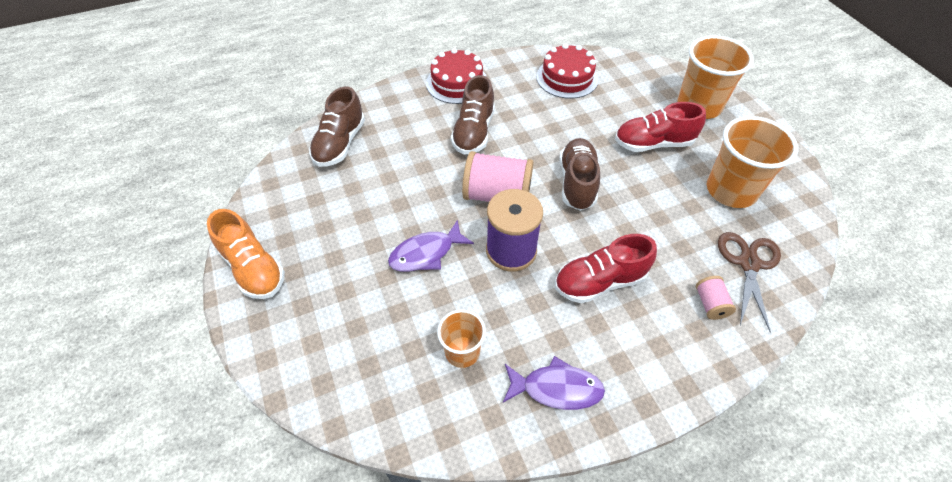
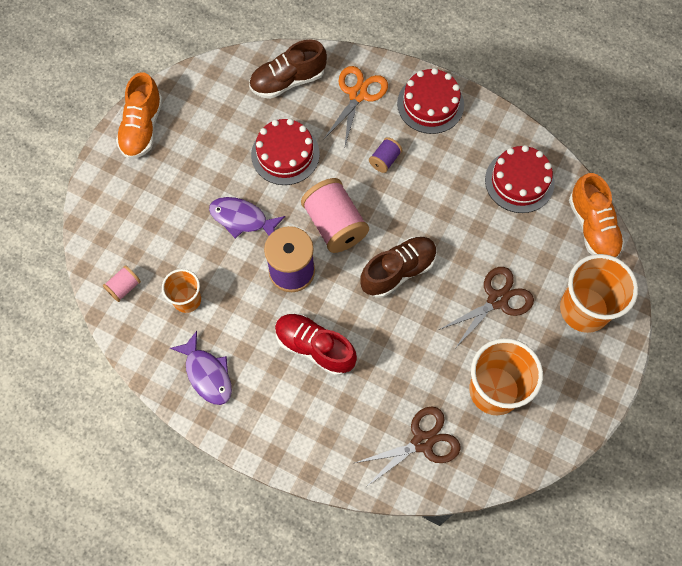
camera: 50 degrees right, 15 degrees up
brown shoe [451,75,495,155] -> purple spool [369,137,402,173]
red shoe [615,102,706,152] -> brown scissors [439,267,534,347]
pink spool [696,276,736,320] -> pink spool moved to [103,265,141,302]
none -> red cake [251,119,320,185]
none -> orange scissors [323,66,388,146]
none -> orange shoe [569,173,625,258]

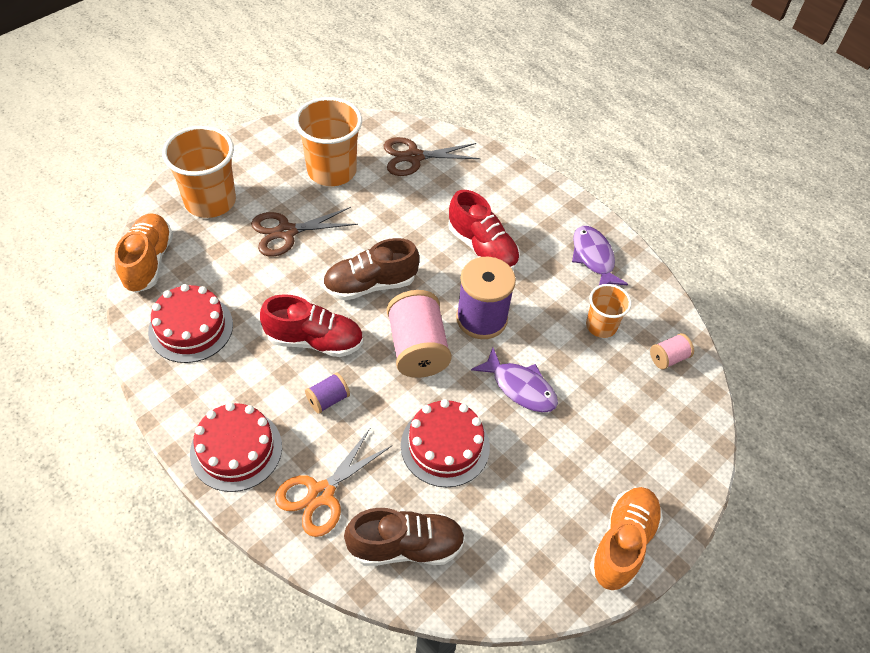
camera: 165 degrees left, 15 degrees down
none -> red shoe [260,294,363,357]

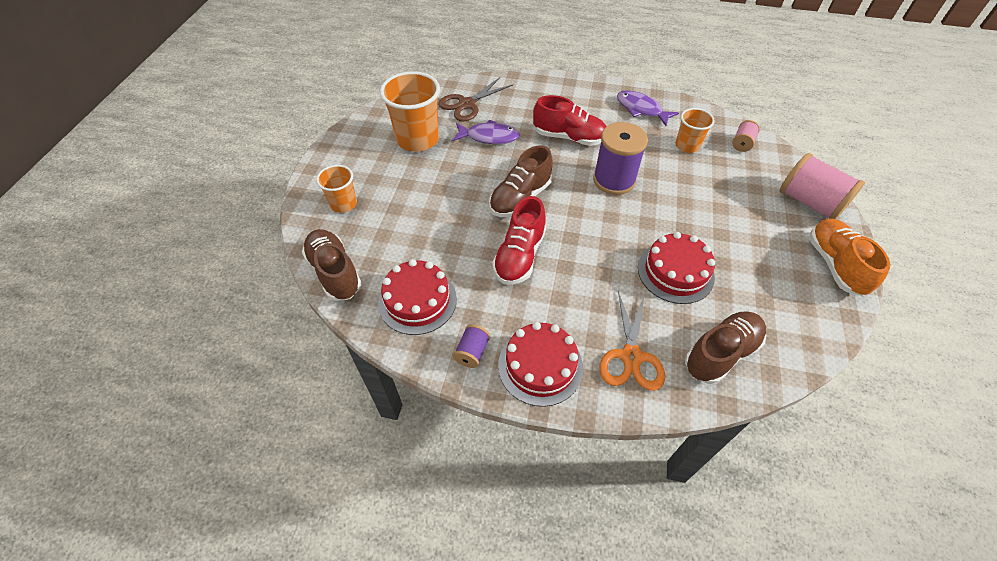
camera: 30 degrees left, 0 degrees up
orange shoe [115,213,173,293] -> brown shoe [302,229,362,301]
orange cup [162,126,236,218] -> orange cup [316,165,357,213], size x0.57
brown scissors [251,207,358,256] -> none
red shoe [260,294,363,357] -> red shoe turned 135 degrees clockwise [492,196,546,285]
purple spool [305,372,350,414] -> purple spool moved to [453,324,490,368]
pink spool [387,290,452,378] -> pink spool moved to [780,153,865,219]
purple fish [471,348,558,412] -> purple fish moved to [453,120,520,144]

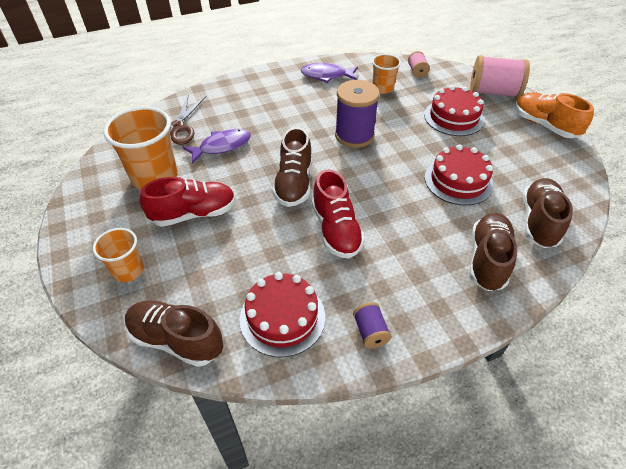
camera: 35 degrees left, 5 degrees down
red cake [498,322,583,407] -> red cake moved to [424,85,484,136]
red shoe [533,95,607,146] -> red shoe moved to [140,177,236,227]
orange scissors [599,291,665,391] -> brown shoe [469,213,518,291]

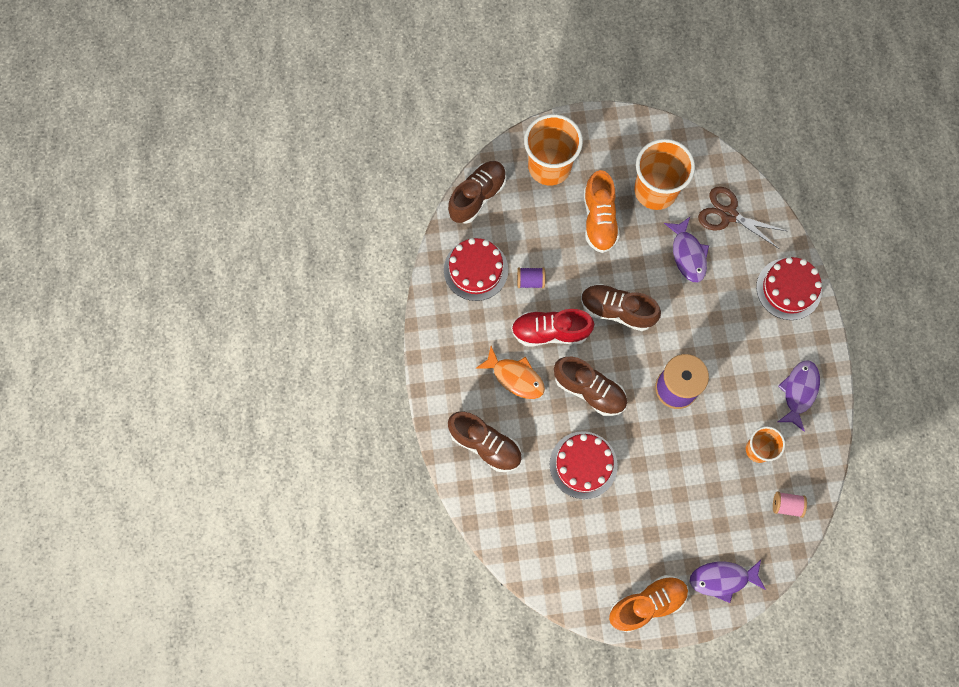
camera: 105 degrees right, 25 degrees up
orange cup [93,228,144,282] -> orange cup [524,114,583,185], size x1.76
red shoe [140,177,236,227] -> orange shoe [584,170,620,253]
purple spool [353,302,392,349] -> purple spool moved to [517,267,545,288]
red cake [424,85,484,136] -> red cake moved to [756,257,822,320]
pink spool [470,55,530,98] -> purple fish [690,560,766,603]
brown shoe [523,178,573,248] -> brown shoe moved to [554,357,627,416]
none -> orange fish [476,346,545,399]

